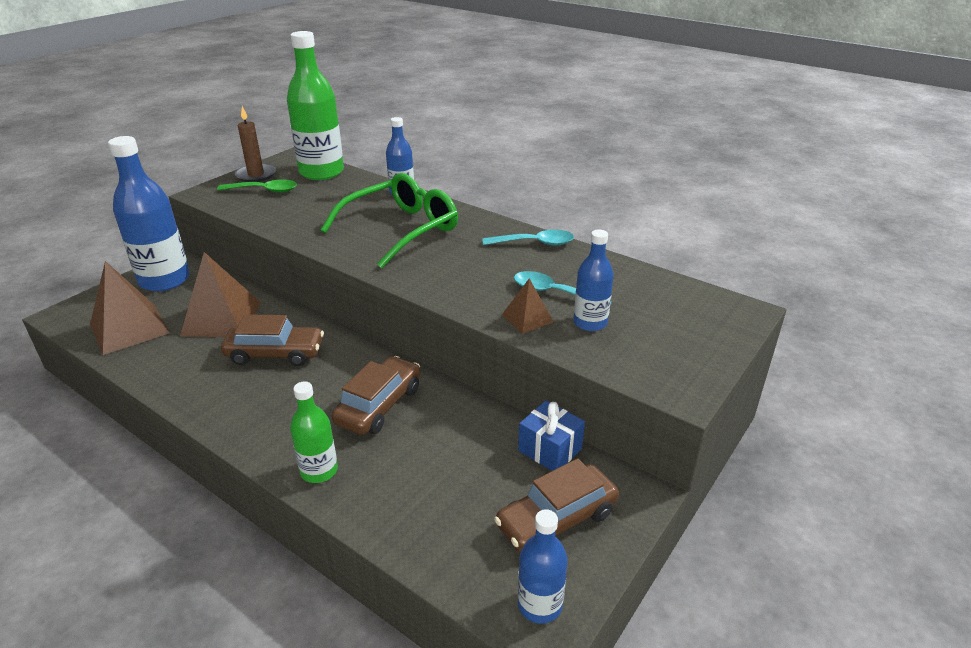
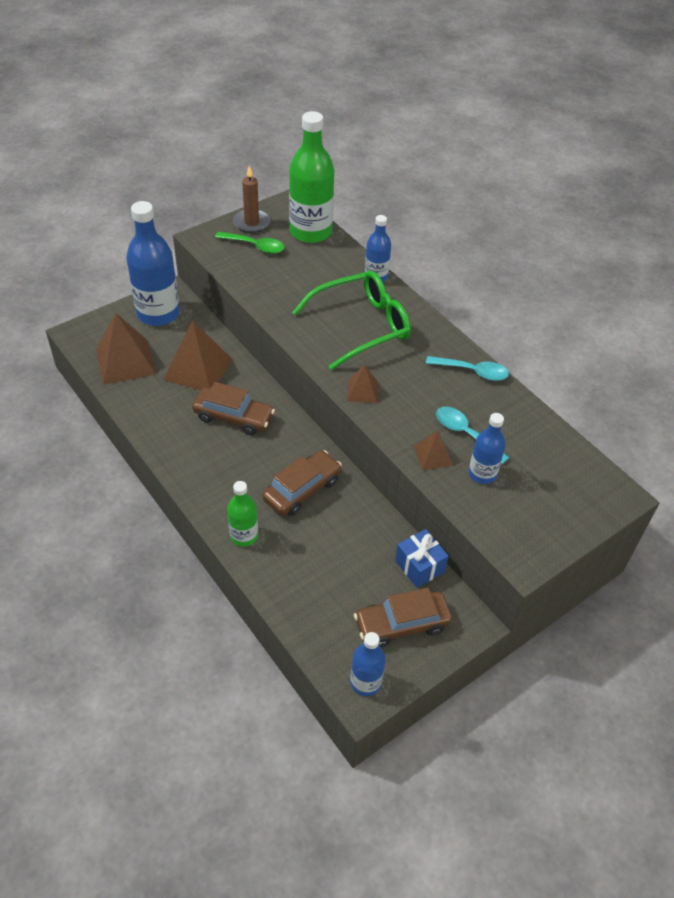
camera: 15 degrees right, 15 degrees up
none -> brown pyramid [347,365,378,403]

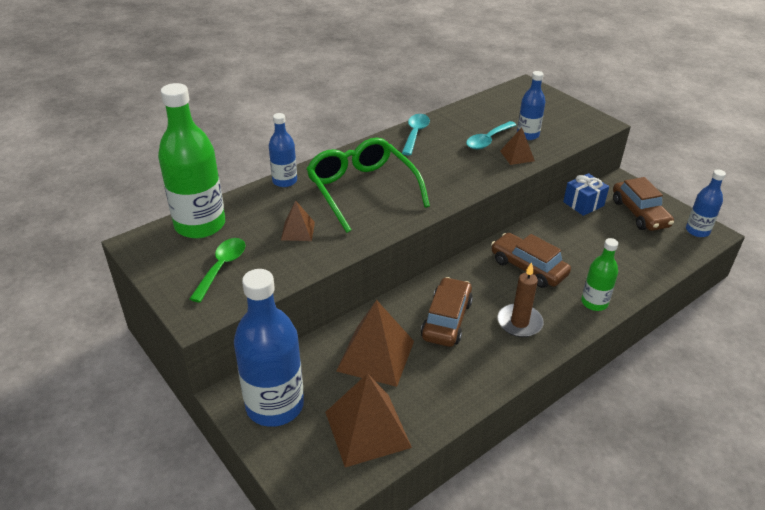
camera: 90 degrees left, 10 degrees down
brown candle [233,166,270,233] -> brown candle moved to [497,262,544,337]
brown pyramid [347,365,378,403] -> brown pyramid moved to [281,200,315,241]

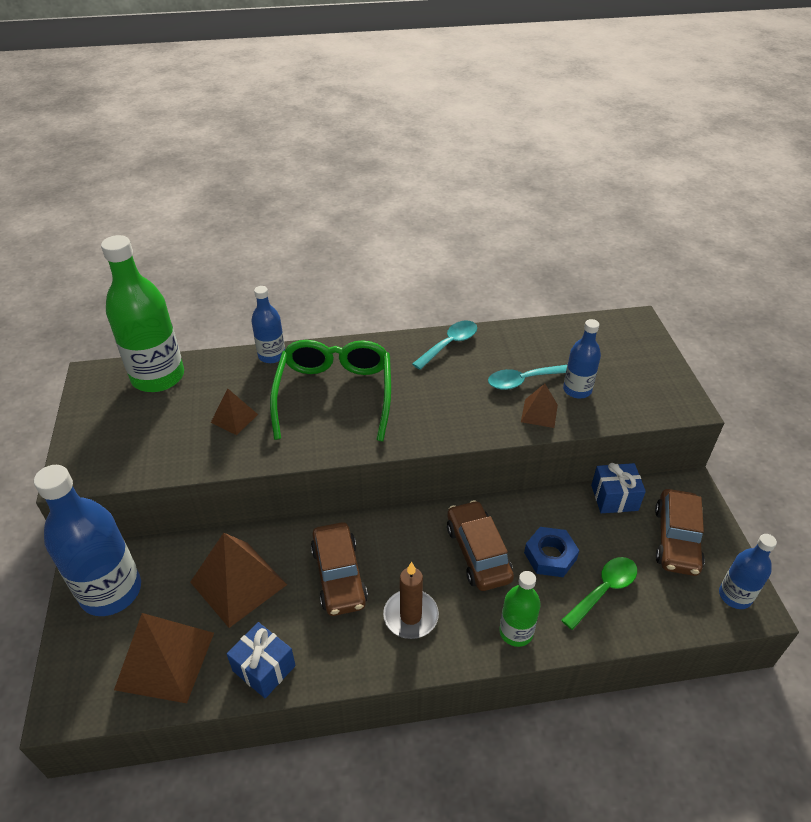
camera: 30 degrees right, 5 degrees up
green spoon [189,238,245,303] -> green spoon moved to [561,557,637,630]
brown car [421,277,473,347] -> brown car turned 120 degrees clockwise [311,522,368,616]
none -> blue gift [227,622,296,698]
none -> blue nut [524,527,580,577]

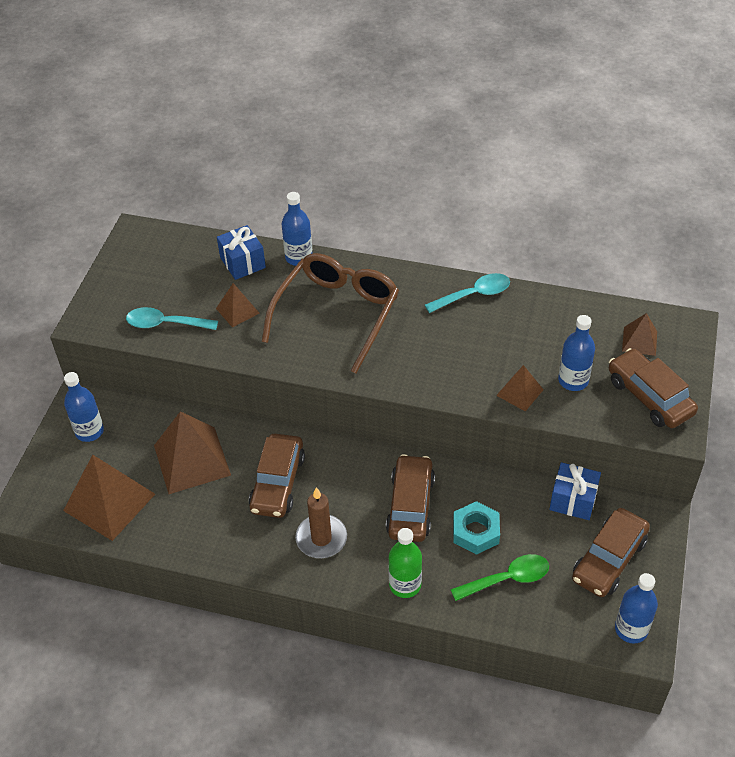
camera: 25 degrees right, 5 degrees up
blue bottle [34,465,141,616] -> blue bottle [64,372,104,442], size x0.54
green bottle [101,235,184,392] -> none
blue gift [227,622,296,698] -> blue gift moved to [217,225,266,280]
green glasses [270,340,391,441] -> brown glasses [262,253,399,373]
turquoise spoon [488,365,567,390] -> turquoise spoon moved to [126,307,218,330]
blue nut [524,527,580,577] -> turquoise nut [453,501,500,555]
none -> brown car [609,348,698,428]
none -> brown pyramid [622,313,657,356]

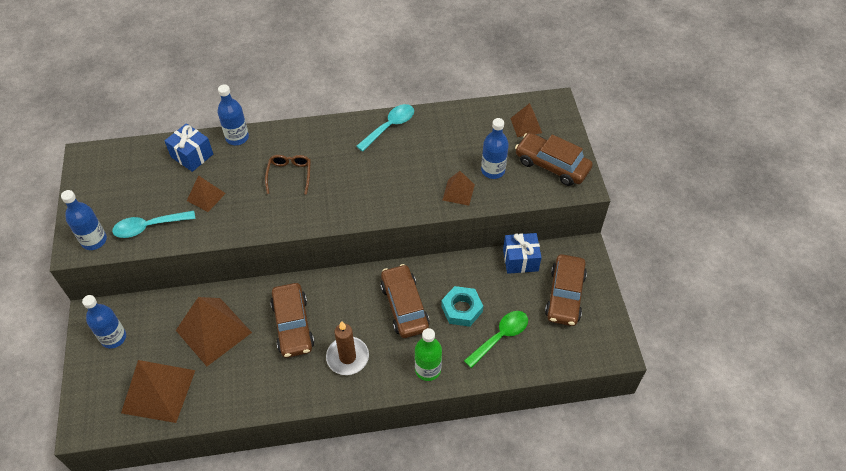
camera: 25 degrees left, 5 degrees up
brown glasses [262,253,399,373] -> brown glasses [265,155,311,195], size x0.46
blue bottle [615,573,658,643] -> blue bottle moved to [61,190,107,250]

